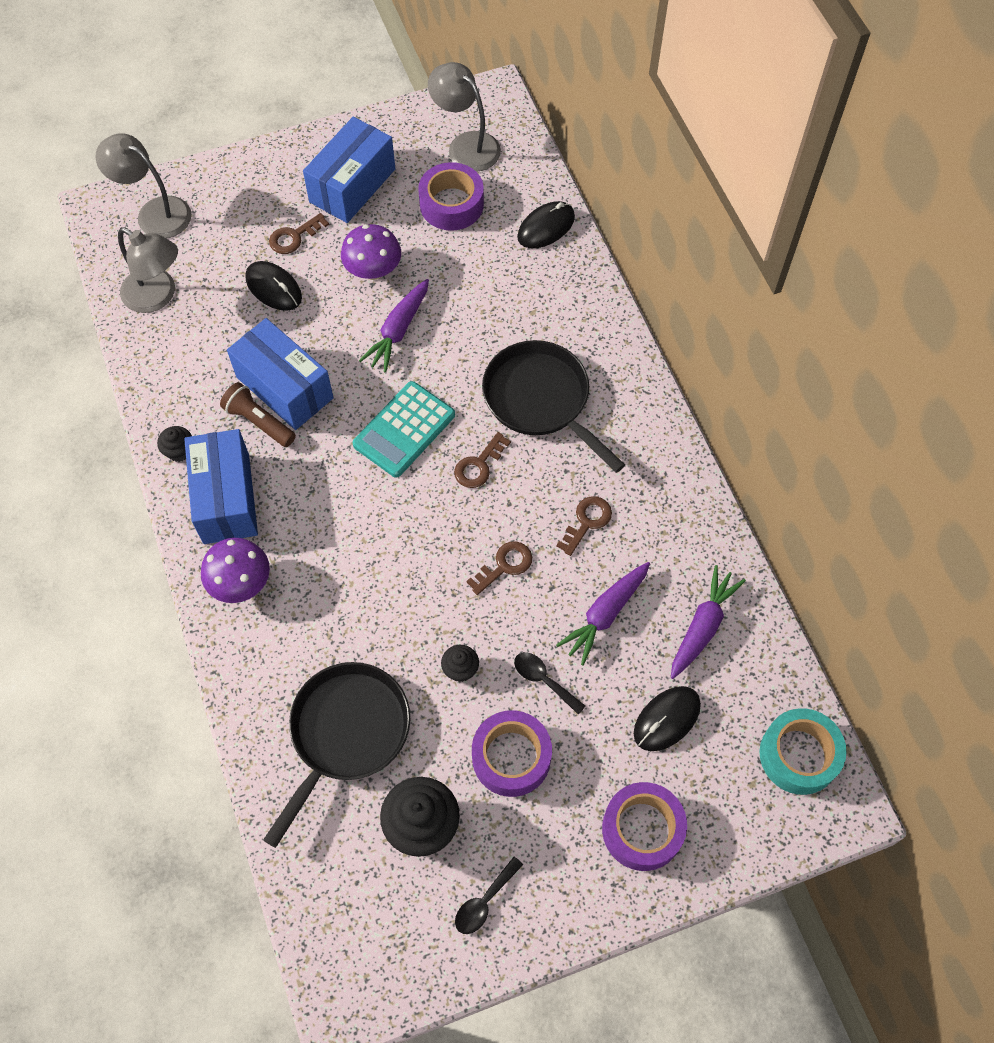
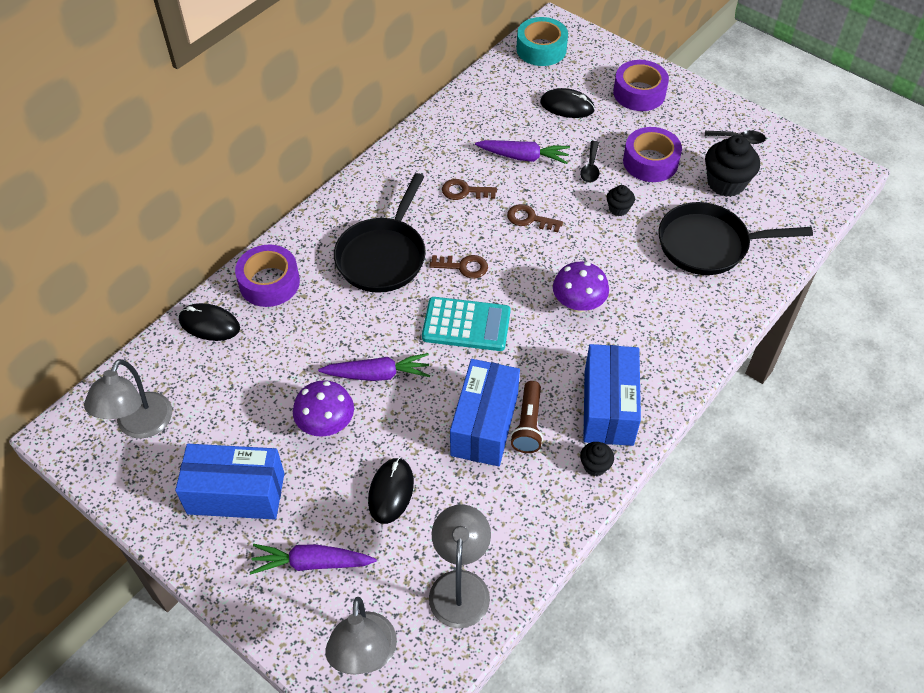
camera: 120 degrees left, 10 degrees down
blue box [184,429,258,544] -> blue box turned 45 degrees counterclockwise [583,344,641,446]
purple mushroom [201,538,270,603] -> purple mushroom moved to [553,262,609,313]
brown key [269,213,329,254] -> none
purple tape [418,162,484,231] -> purple tape moved to [235,244,300,307]
purple carrot [671,565,746,679] -> purple carrot moved to [250,544,377,575]

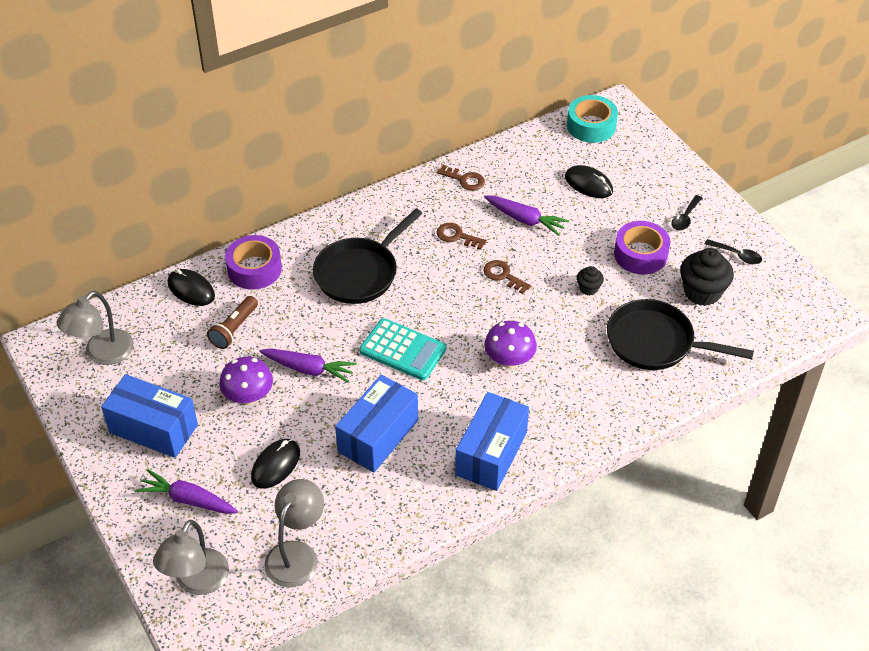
camera: 20 degrees right, 5 degrees down
brown key [429,255,488,279] -> brown key moved to [437,165,485,191]
brown flashlight [510,381,543,453] -> brown flashlight moved to [207,296,258,349]
black spoon [580,141,599,183] -> black spoon moved to [671,195,702,231]
black cupcake [580,442,614,476] -> none
purple tape [613,60,669,111] -> none

